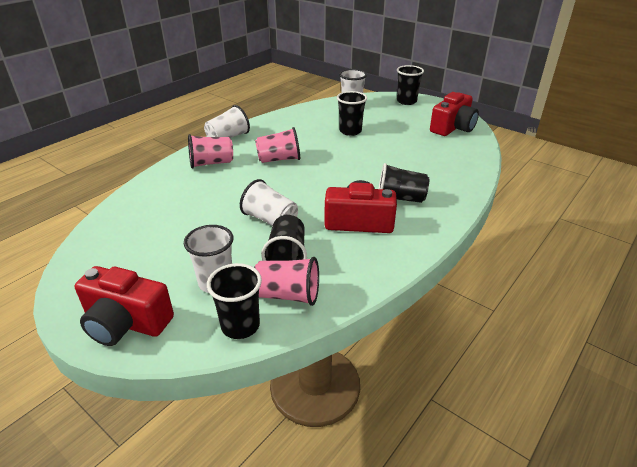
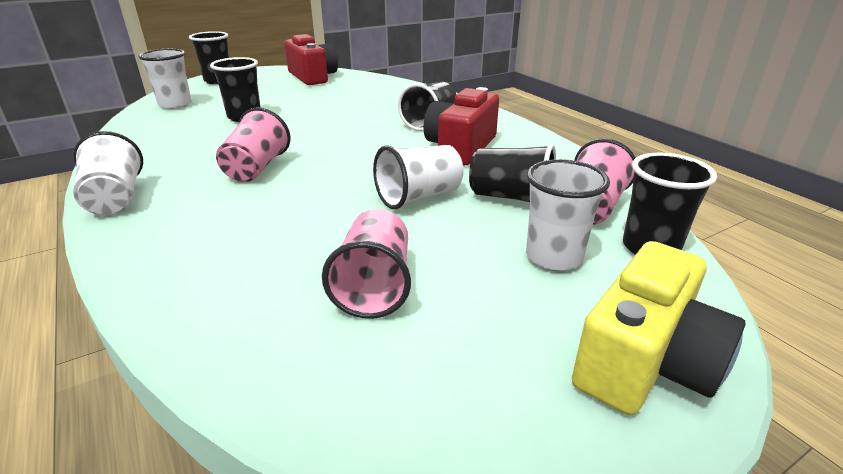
camera: 70 degrees left, 5 degrees down
red camera [75,266,174,346] -> yellow camera [572,241,745,415]
pink cup [188,134,233,169] -> pink cup moved to [322,209,411,319]

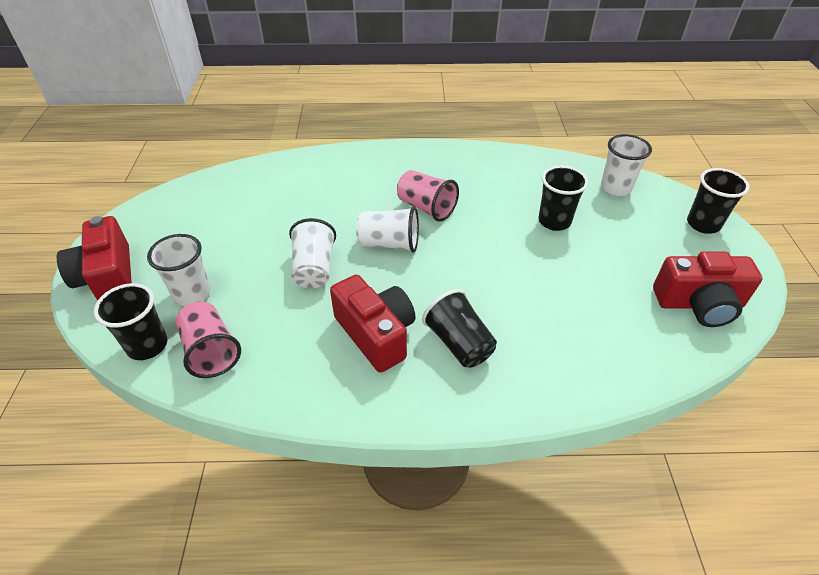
camera: 120 degrees right, 15 degrees up
white cup [73,131,143,215] -> white cup moved to [356,206,419,253]
pink cup [322,209,411,319] -> none
black cup [469,144,556,202] -> none
yellow camera [572,241,745,415] -> red camera [57,216,132,301]

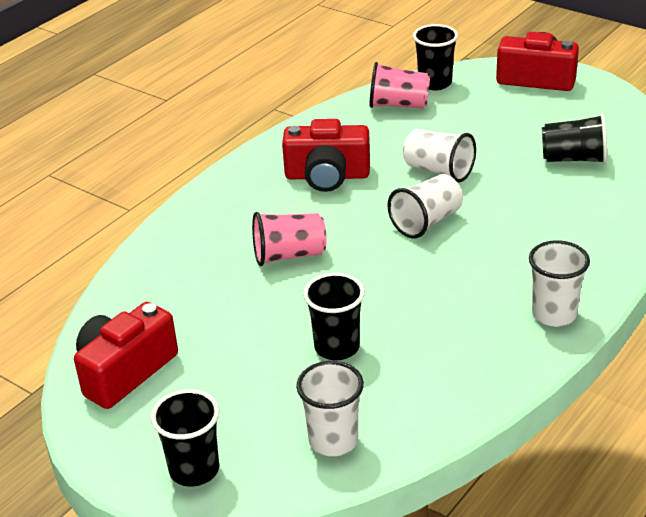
camera: 130 degrees right, 10 degrees down
white cup [147,234,211,306] -> white cup moved to [529,240,590,327]
pink cup [397,170,459,222] -> pink cup moved to [252,212,327,266]
black cup [422,289,497,368] -> black cup moved to [542,114,607,164]

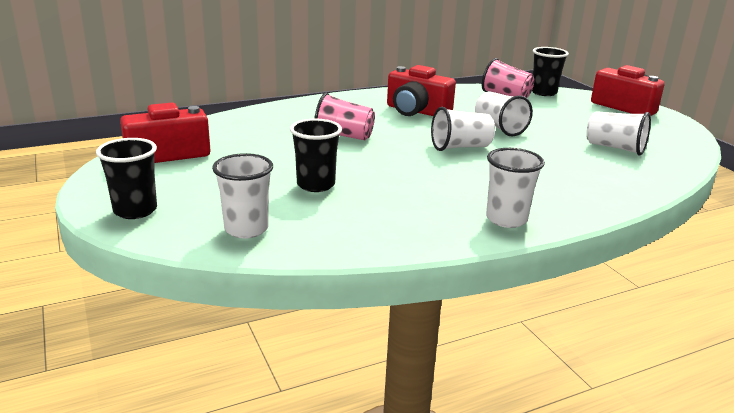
camera: 25 degrees right, 10 degrees down
black cup [542,114,607,164] -> white cup [586,111,651,156]

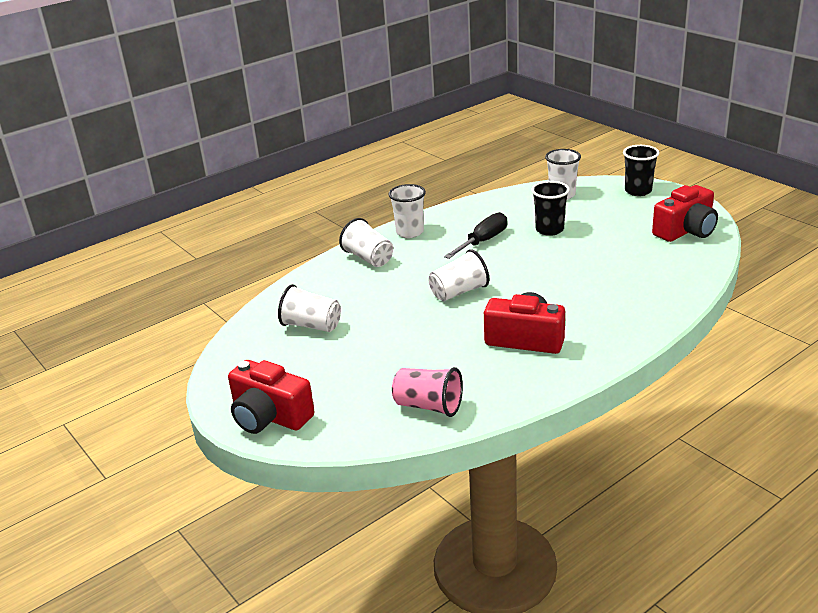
camera: 170 degrees right, 5 degrees up
pink cup [314,93,375,140] -> none
white cup [475,91,533,136] -> white cup moved to [339,218,393,267]
black cup [532,47,569,96] -> none
none -> black screwdriver [444,212,507,259]

